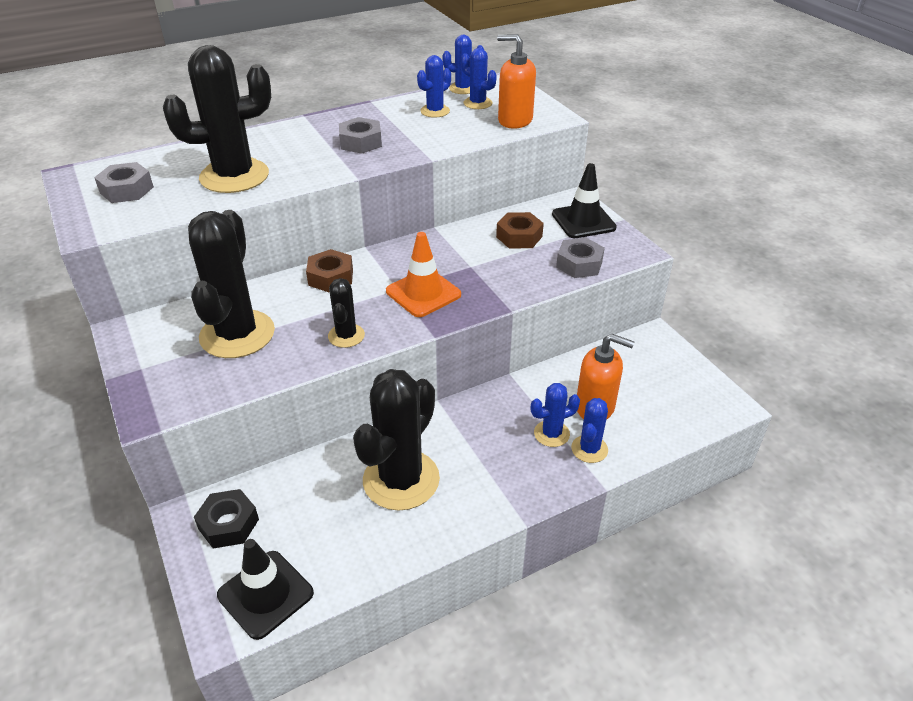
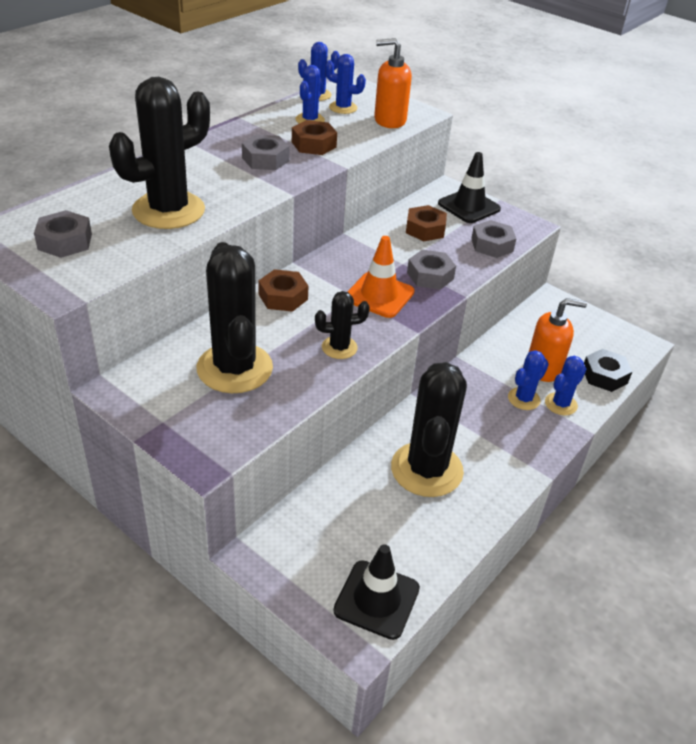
camera: 25 degrees left, 0 degrees up
black nut [194,489,259,549] -> black nut moved to [584,349,632,392]
black cactus [328,278,365,348] -> black cactus turned 75 degrees counterclockwise [315,291,370,359]
blue cactus [571,398,608,463] -> blue cactus turned 45 degrees clockwise [545,356,586,415]
none -> brown nut [292,120,337,155]
none -> grey nut [407,249,456,290]

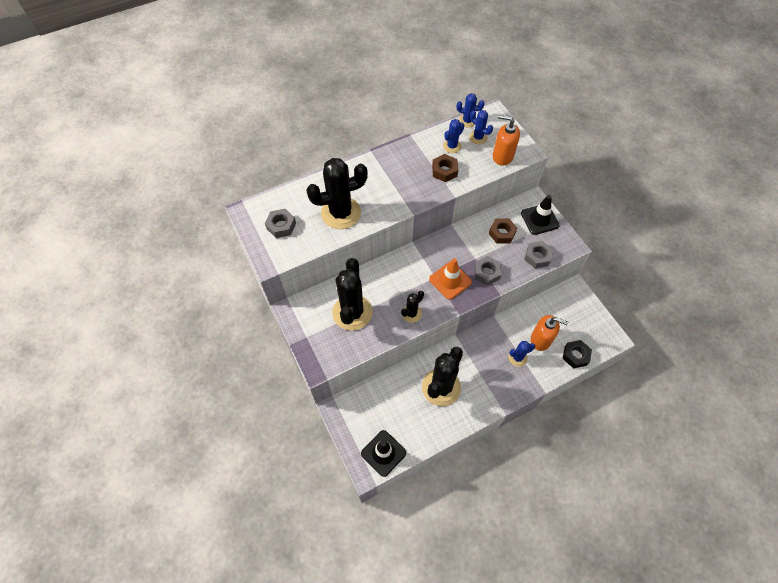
camera: 25 degrees right, 20 degrees up
grey nut [242,134,290,170] -> none
brown nut [258,269,308,312] -> none
black cactus [315,291,370,359] -> black cactus turned 60 degrees counterclockwise [401,291,424,323]
blue cactus [545,356,586,415] -> none

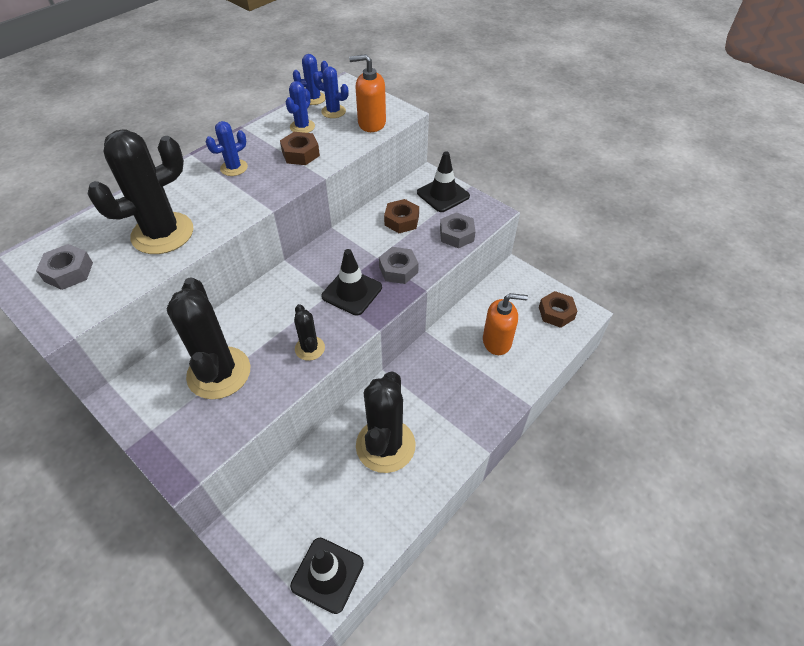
camera: 20 degrees left, 10 degrees down
black cactus [401,291,424,323] -> black cactus turned 45 degrees counterclockwise [294,304,325,361]
orange traffic cone [429,258,472,300] -> black traffic cone [321,249,382,316]
blue cactus [508,341,535,367] -> blue cactus moved to [206,121,248,176]
black nut [562,340,592,369] -> none
none -> brown nut [539,291,578,328]

